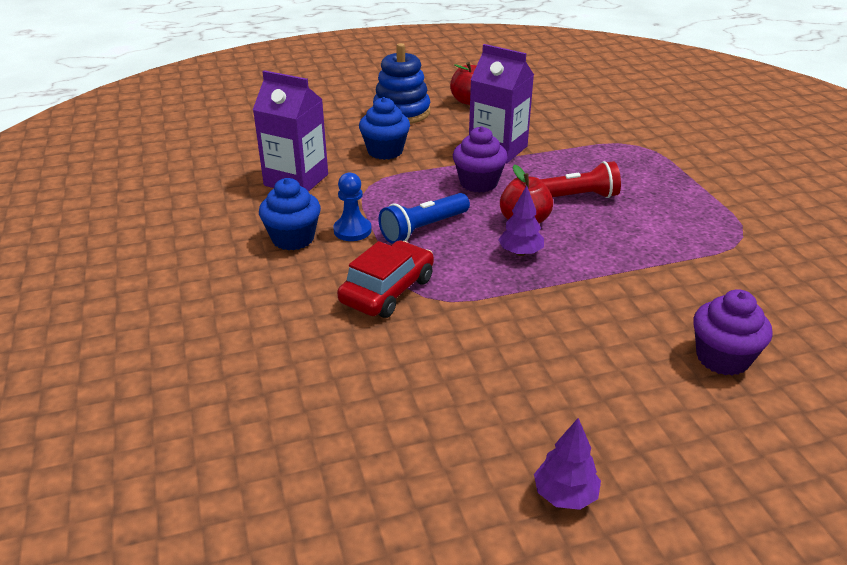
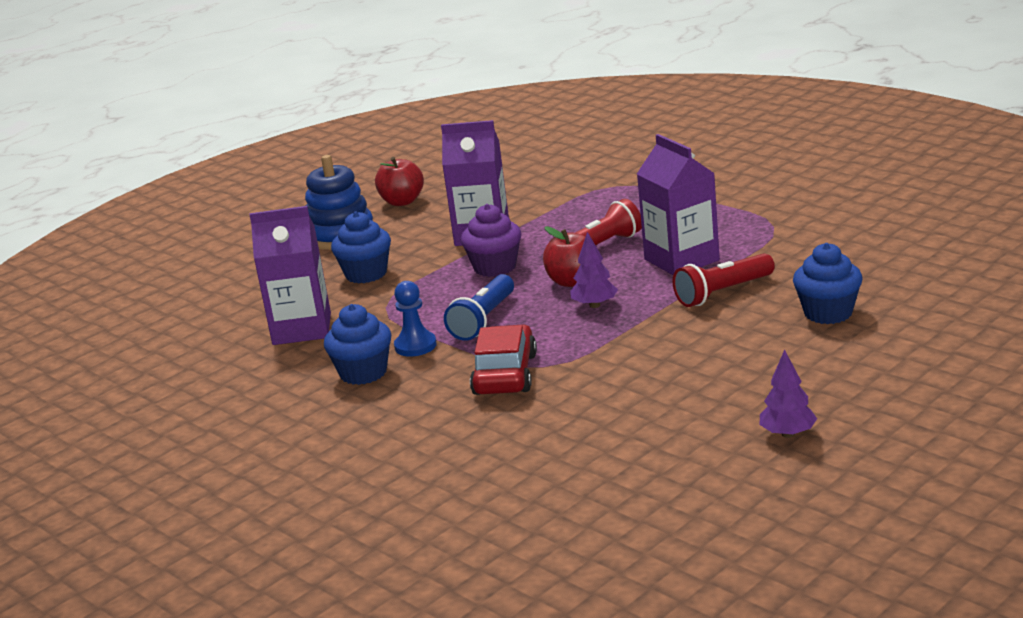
camera: 25 degrees left, 10 degrees down
purple cupcake [693,289,773,376] -> blue cupcake [793,243,862,324]
none -> purple carton [637,134,720,275]
none -> red flashlight [673,253,775,307]

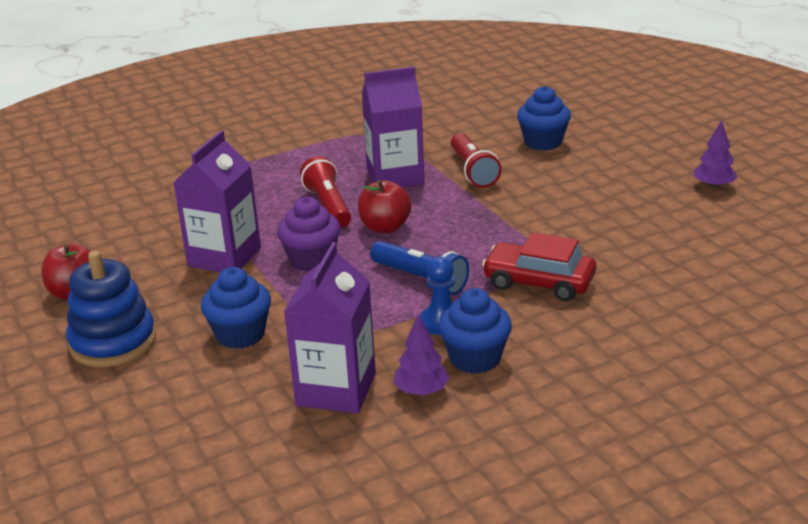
camera: 75 degrees left, 5 degrees up
purple tree [570,232,618,308] -> purple tree moved to [394,313,450,395]

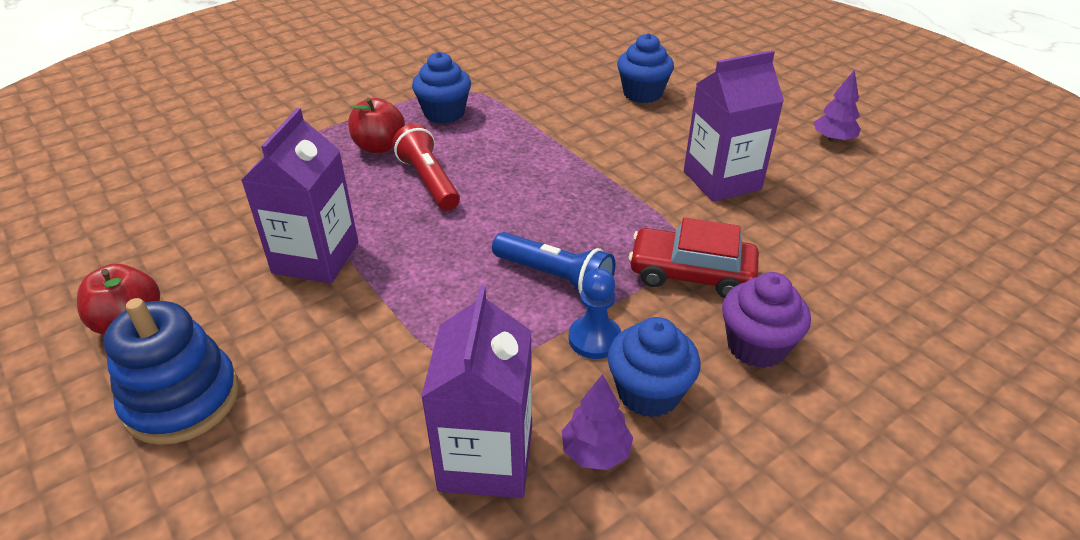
camera: 10 degrees left, 10 degrees up
blue cupcake [201,267,271,349] -> blue cupcake moved to [412,52,471,124]
purple cupcake [277,197,340,272] -> purple cupcake moved to [722,272,811,368]
red apple [358,180,412,233] -> red apple moved to [348,98,405,153]
purple carton [362,67,425,187] -> purple carton moved to [684,50,784,202]
red flashlight [451,133,502,188] -> none

